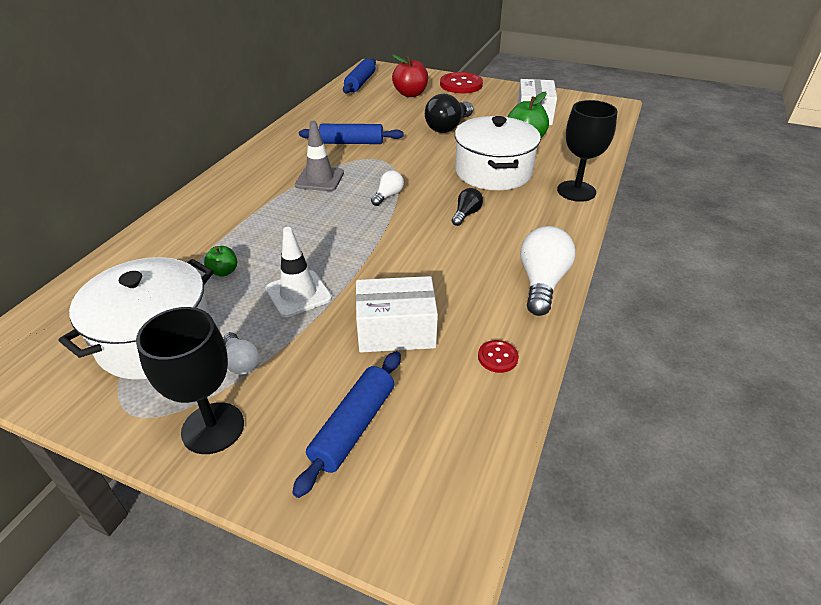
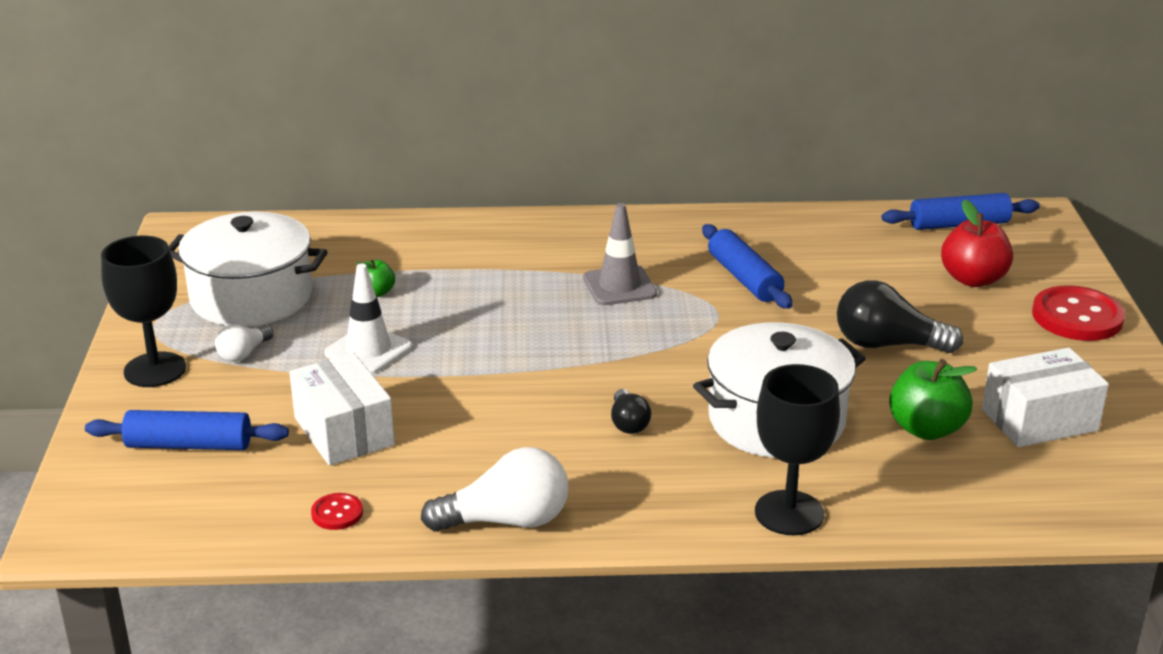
camera: 65 degrees right, 10 degrees down
white light bulb [371,170,404,206] -> none
black light bulb [452,188,483,226] -> black light bulb turned 75 degrees clockwise [611,389,651,434]

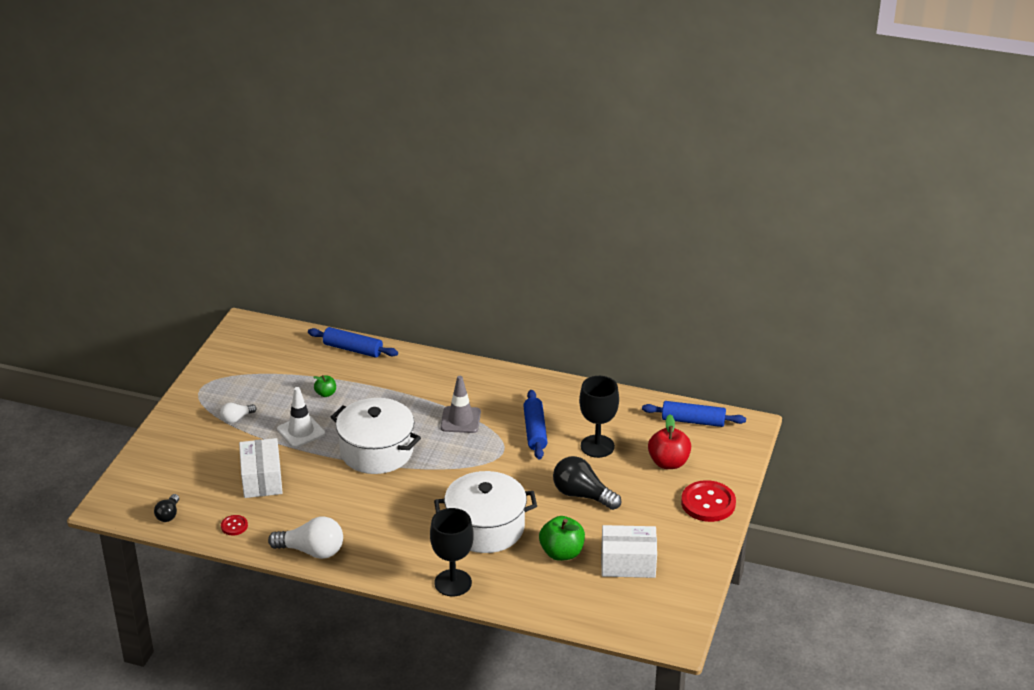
camera: 20 degrees right, 5 degrees up
blue rolling pin [85,410,289,450] -> blue rolling pin moved to [308,327,398,358]
black goblet [101,236,186,387] -> black goblet moved to [579,376,619,458]
white pot [169,212,328,327] -> white pot moved to [331,398,421,474]
black light bulb [611,389,651,434] -> black light bulb moved to [154,494,179,522]

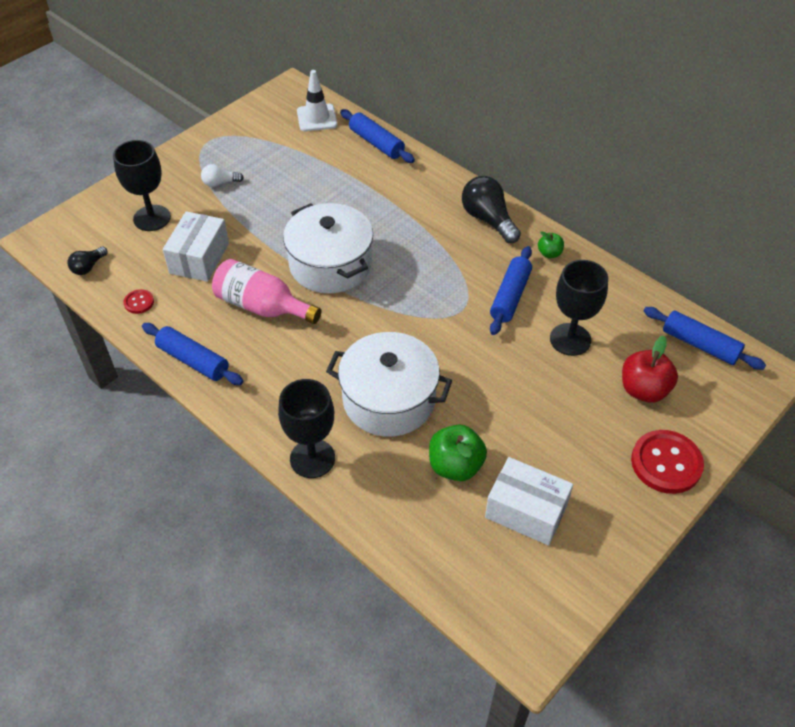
camera: 25 degrees right, 15 degrees up
white light bulb [268,517,343,559] -> blue rolling pin [142,323,243,385]
white traffic cone [277,387,325,448] -> white traffic cone moved to [297,70,337,131]
green apple [314,375,336,397] -> green apple moved to [538,231,564,258]
grey traffic cone [441,376,481,433] -> none
black light bulb [553,456,621,510] -> black light bulb moved to [462,176,521,243]
none -> black goblet [113,140,171,231]
none -> pink bottle [212,259,322,324]

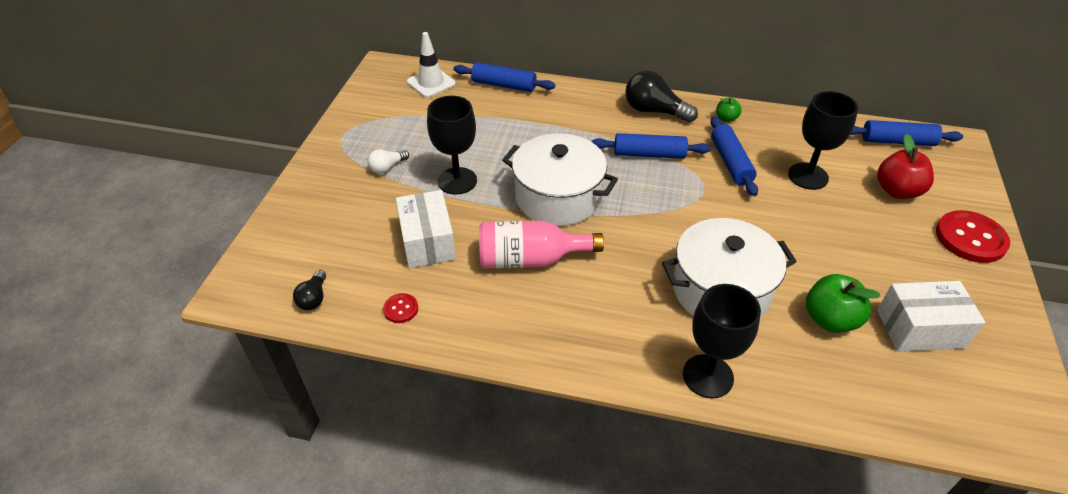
camera: 30 degrees left, 5 degrees down
black goblet [113,140,171,231] -> black goblet moved to [427,96,477,195]
blue rolling pin [142,323,243,385] -> blue rolling pin moved to [591,133,711,159]

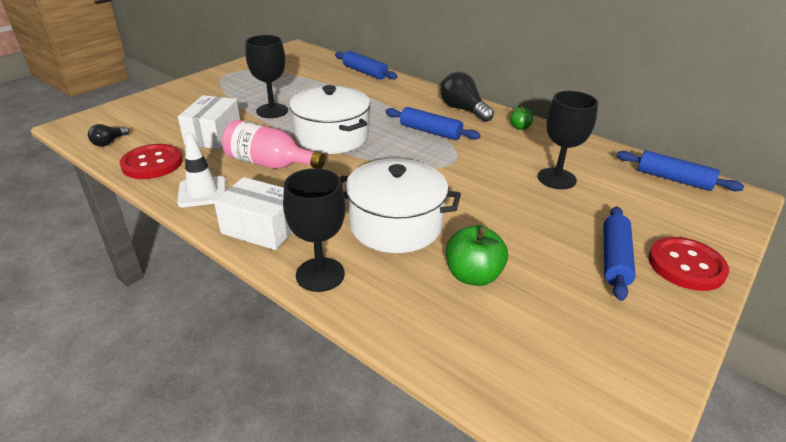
camera: 25 degrees right, 10 degrees down
white light bulb [367,149,409,174] -> none
red button [383,293,418,323] -> red button [120,144,182,179], size x2.07
white traffic cone [407,32,456,98] -> white traffic cone moved to [177,132,226,207]
blue rolling pin [711,116,758,196] -> blue rolling pin moved to [603,207,636,301]
red apple [877,134,934,199] -> none
white box [877,281,985,352] -> white box moved to [214,177,292,250]

